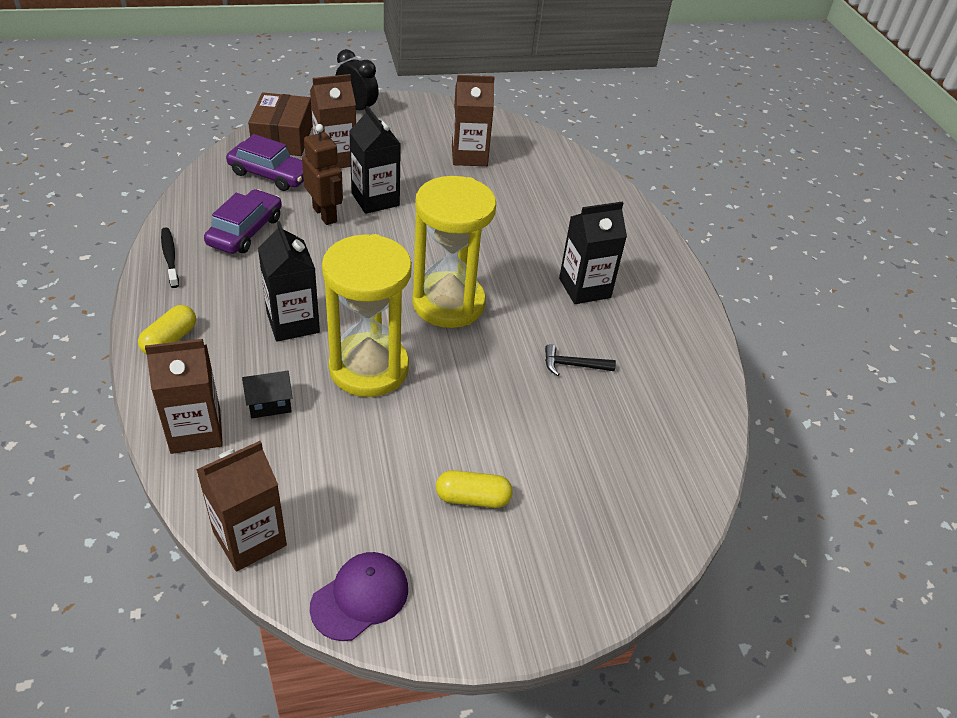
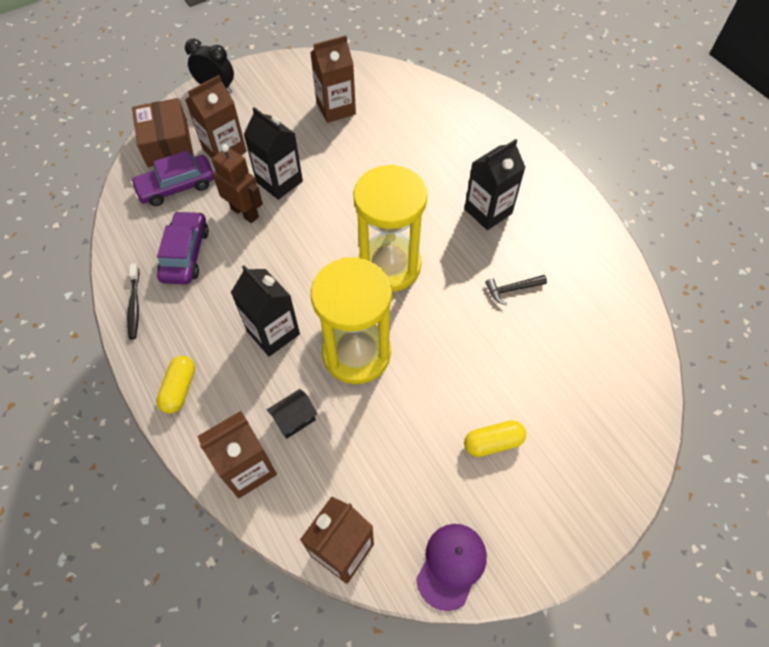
camera: 15 degrees left, 15 degrees up
black toothbrush [161,228,179,288] -> black toothbrush turned 150 degrees counterclockwise [127,264,139,339]
purple car [226,134,304,191] -> purple car turned 150 degrees clockwise [131,150,214,206]

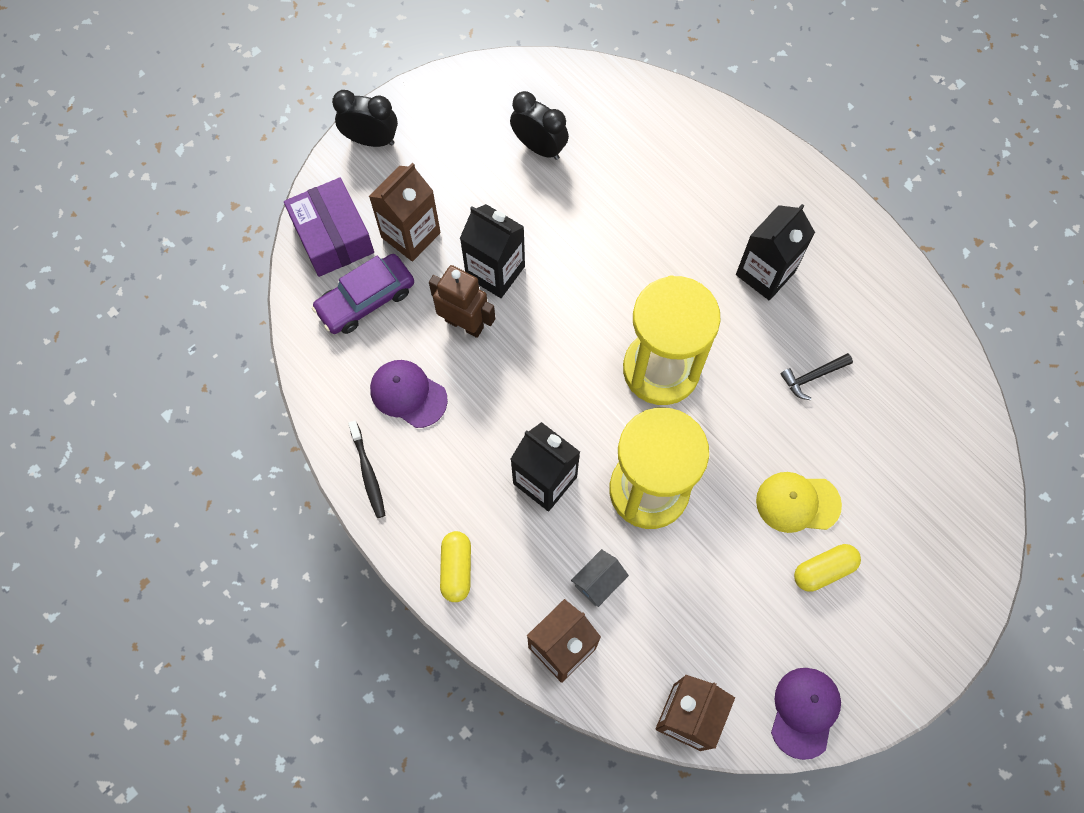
camera: 10 degrees left, 10 degrees up
brown box [132,98,194,167] -> purple box [284,178,374,277]
purple car [157,211,209,284] -> purple cap [370,360,448,428]
black house [267,389,317,439] -> grey house [571,549,629,607]
brown carton [310,35,356,123] -> black clock [510,91,569,160]
none -> yellow cap [756,472,842,533]

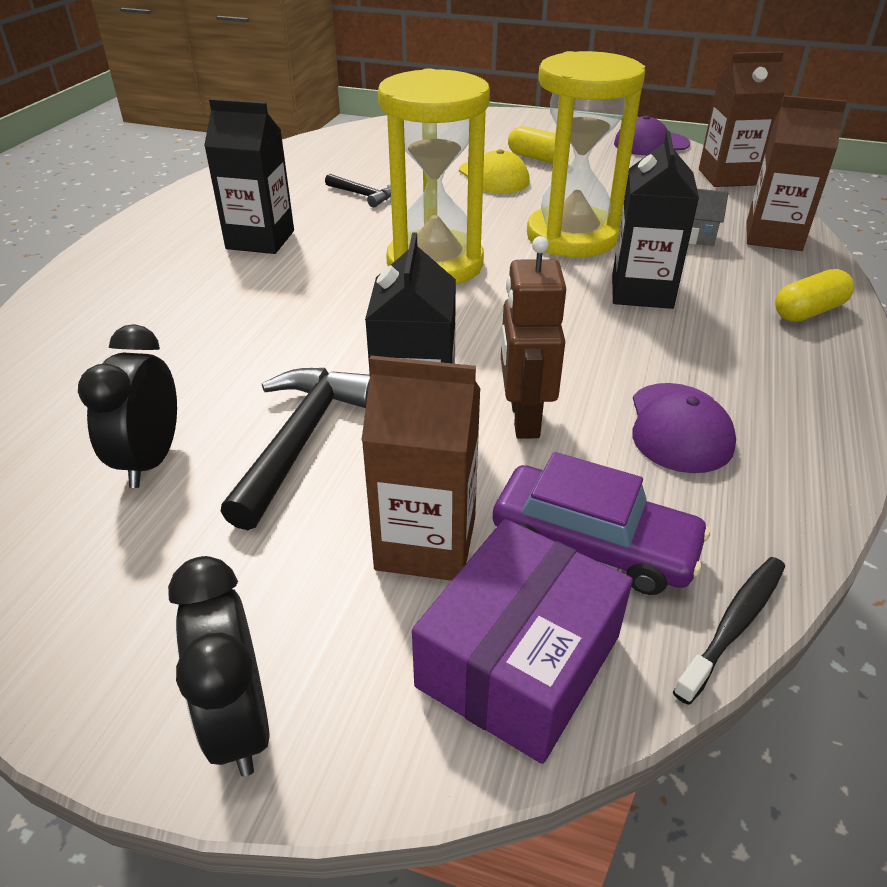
camera: 120 degrees left, 30 degrees down
black toothbrush [348,421,385,518] -> black toothbrush moved to [673,557,785,705]
none -> black hammer [220,368,370,530]

